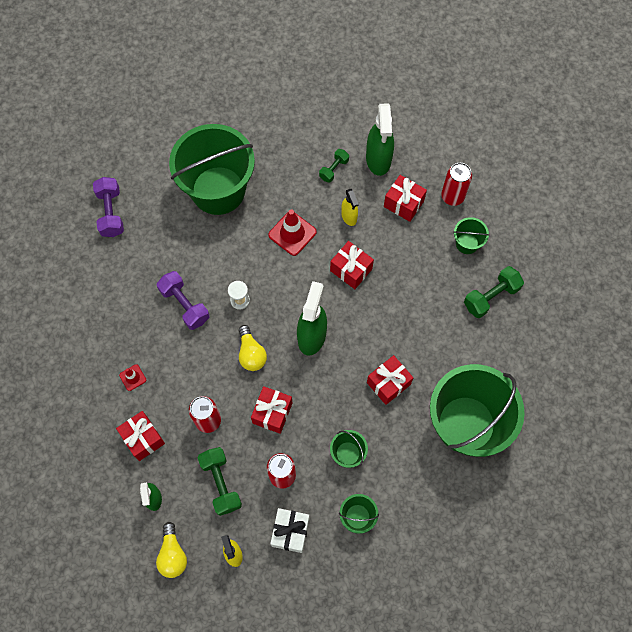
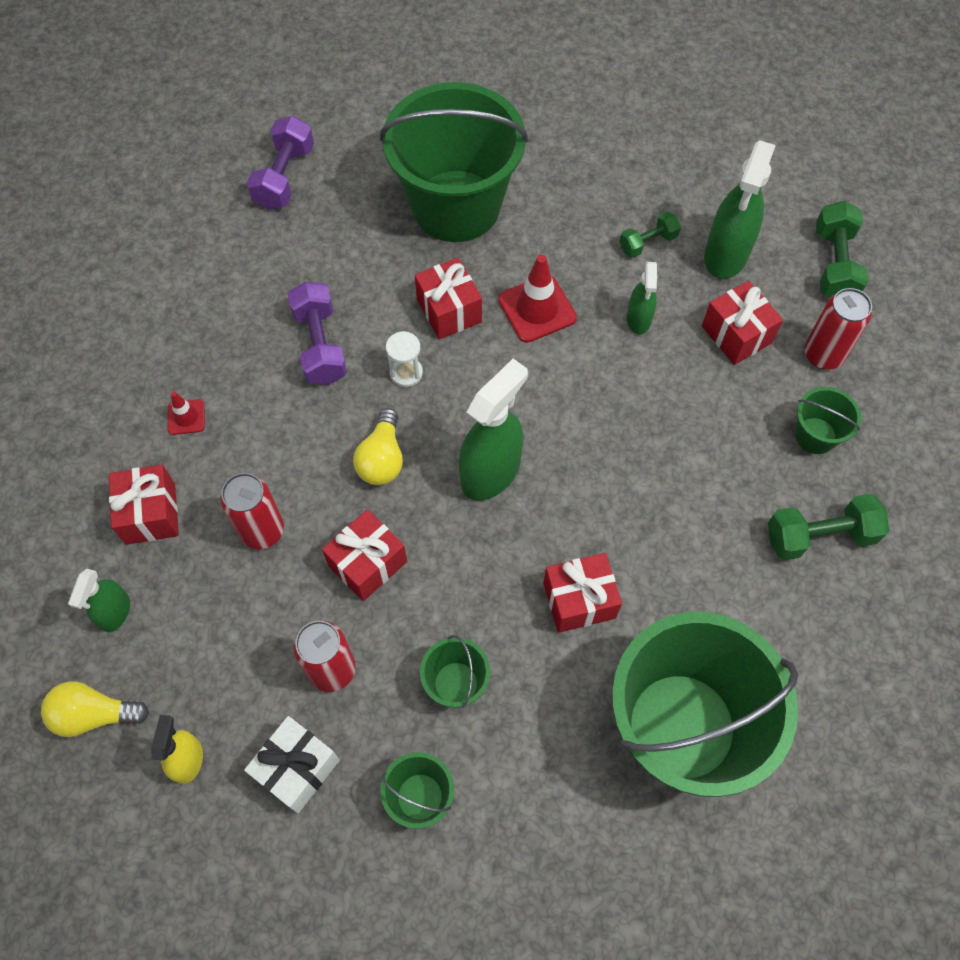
camera: 25 degrees right, 5 degrees down
yellow light bulb [156,522,187,578] -> yellow light bulb turned 75 degrees clockwise [41,681,149,737]
green dumbbell [198,447,242,516] -> green dumbbell moved to [816,201,869,298]
red gift [330,241,374,289] -> red gift moved to [415,258,482,340]
yellow spray bottle [341,189,359,226] -> green spray bottle [627,262,657,334]

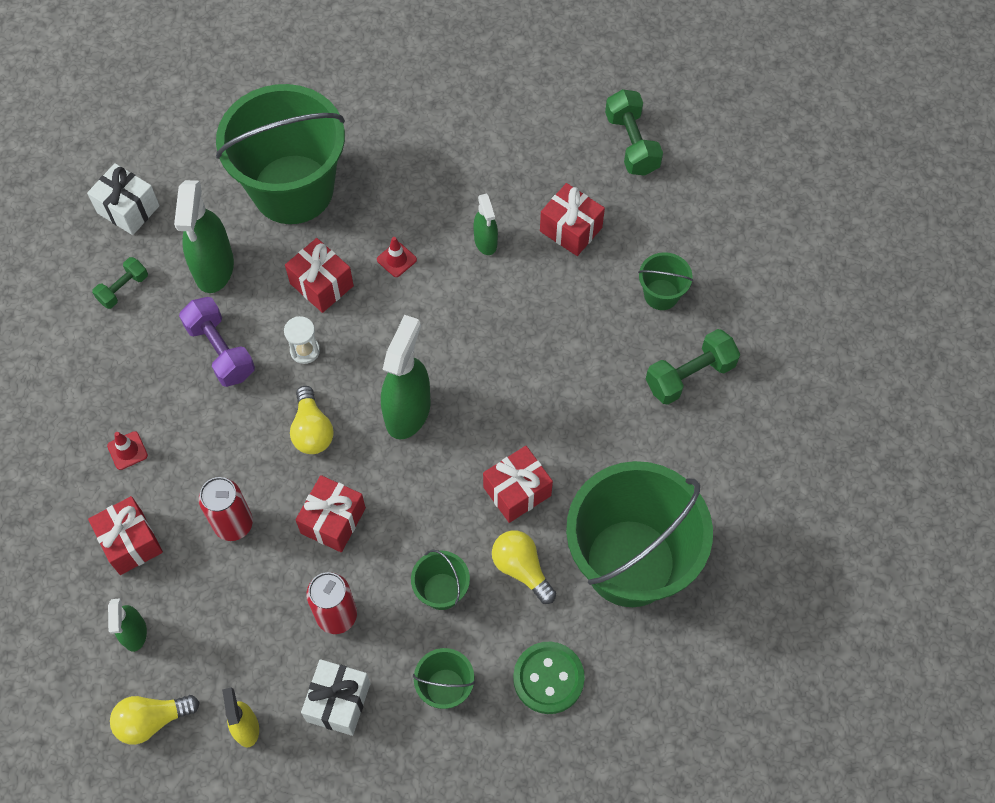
camera: 20 degrees left, 0 degrees up
purple dumbbell [247,116,314,210] -> white gift [87,163,160,235]
red traffic cone [498,255,577,343] -> red traffic cone [377,237,417,277], size x0.55
green dumbbell [620,212,681,258] -> green dumbbell moved to [92,257,148,309]
green spray bottle [704,140,776,279] -> green spray bottle moved to [174,180,234,293]
red can [804,288,872,370] -> none
none -> yellow light bulb [492,530,556,604]
none -> green button [513,642,585,714]

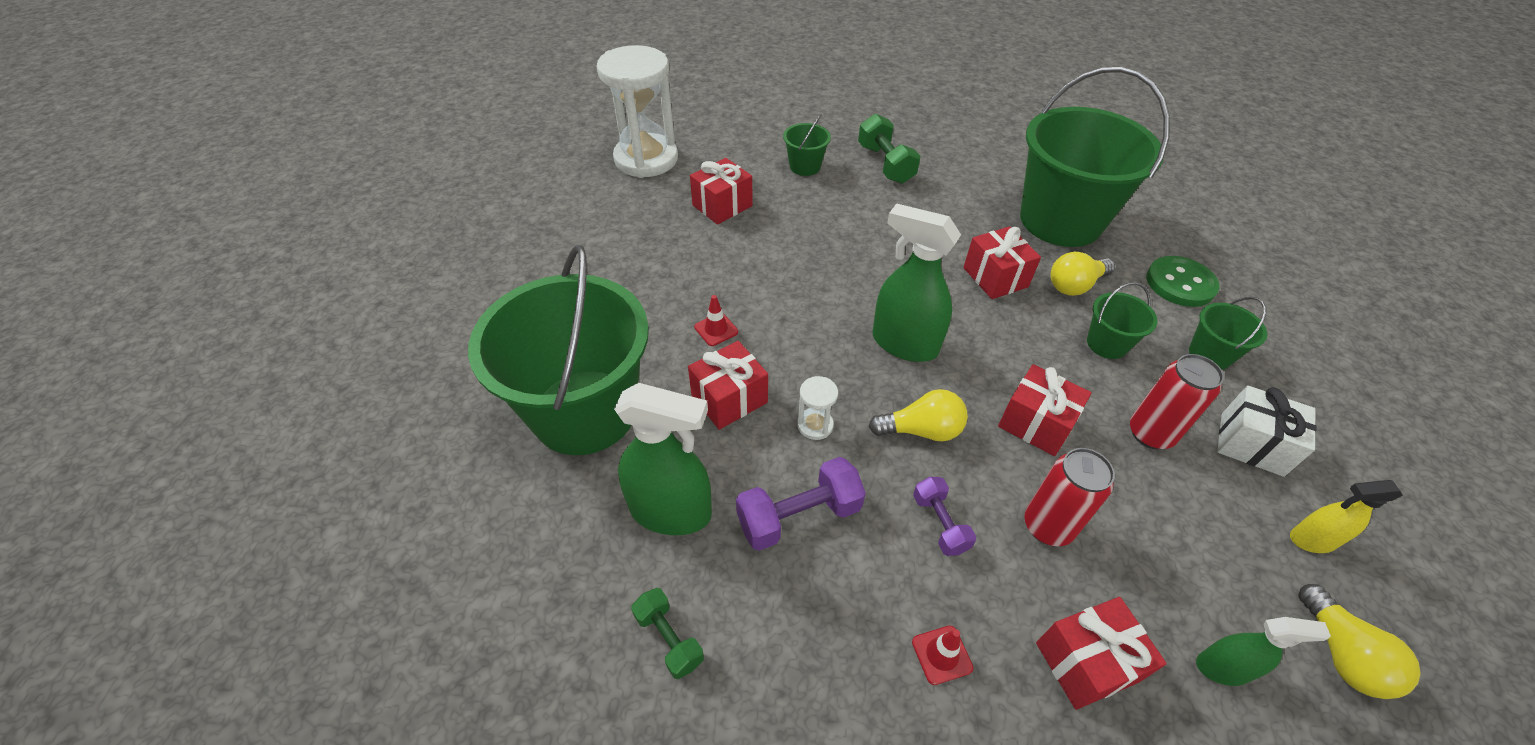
camera: 80 degrees left, 15 degrees down
white gift [87,163,160,235] -> none
green spray bottle [473,194,498,255] -> none
green dumbbell [605,89,663,176] -> white hourglass [597,45,678,178]
none -> purple dumbbell [913,477,976,556]

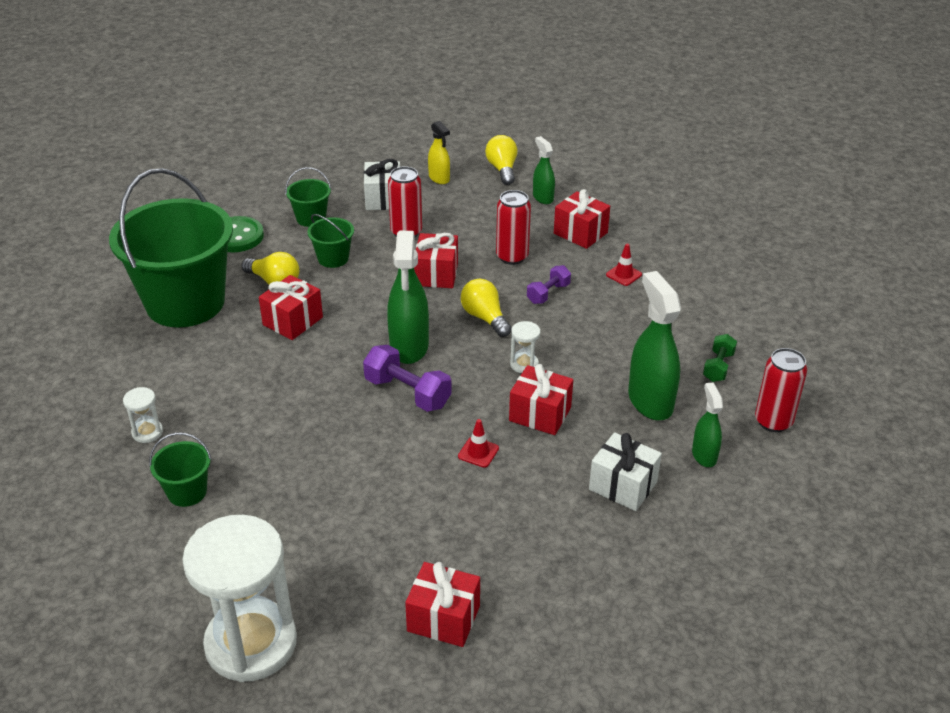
camera: 120 degrees left, 10 degrees down
green bucket [468,244,649,455] -> white gift [589,432,662,511]
red gift [690,158,752,224] -> red gift moved to [405,562,480,647]
purple dumbbell [736,457,866,551] -> purple dumbbell moved to [363,345,452,412]
green dumbbell [858,114,921,184] -> white hourglass [123,387,163,443]
yellow light bulb [1298,584,1420,699] -> yellow light bulb turned 60 degrees counterclockwise [485,135,517,185]
none -> green spray bottle [692,383,723,467]
none -> red can [755,348,807,432]

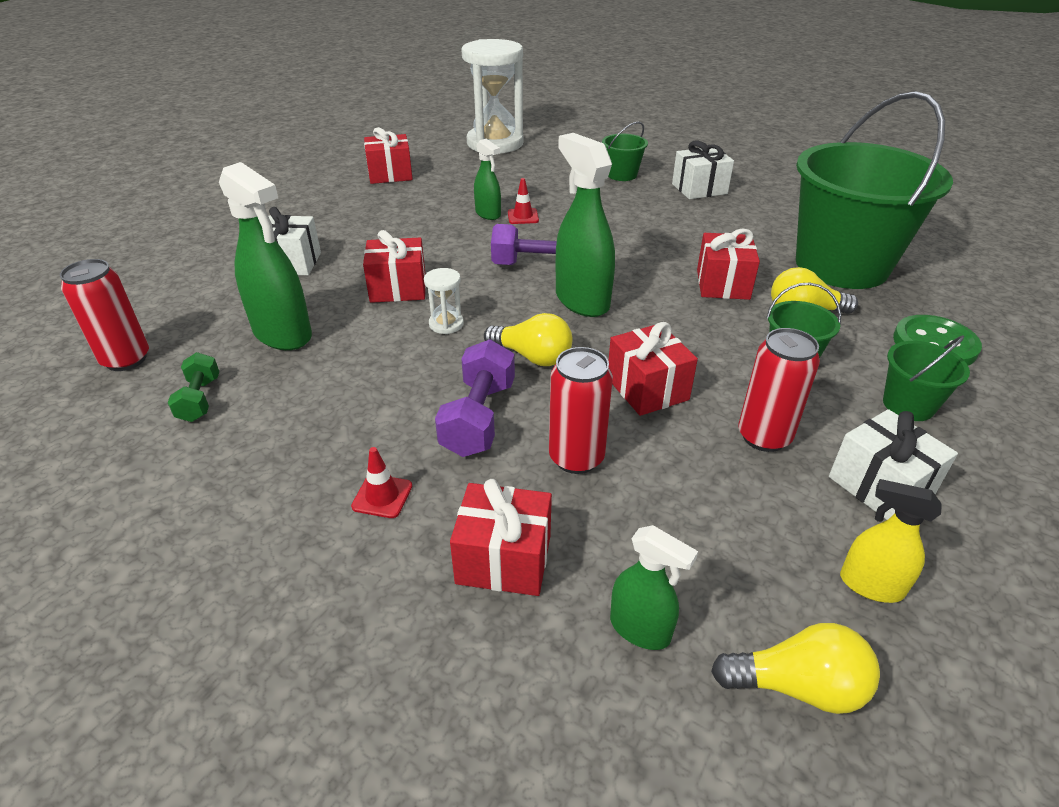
camera: 150 degrees right, 0 degrees up
white hourglass [123,387,163,443] -> white gift [672,141,734,199]
red traffic cone [458,419,499,468] -> red traffic cone moved to [508,178,539,224]
yellow light bulb [485,135,517,185] -> yellow light bulb turned 45 degrees counterclockwise [711,623,880,714]
purple dumbbell [527,265,571,304] -> purple dumbbell [435,339,515,457], size x1.61
green spray bottle [692,383,723,467] -> green spray bottle moved to [474,139,501,220]

